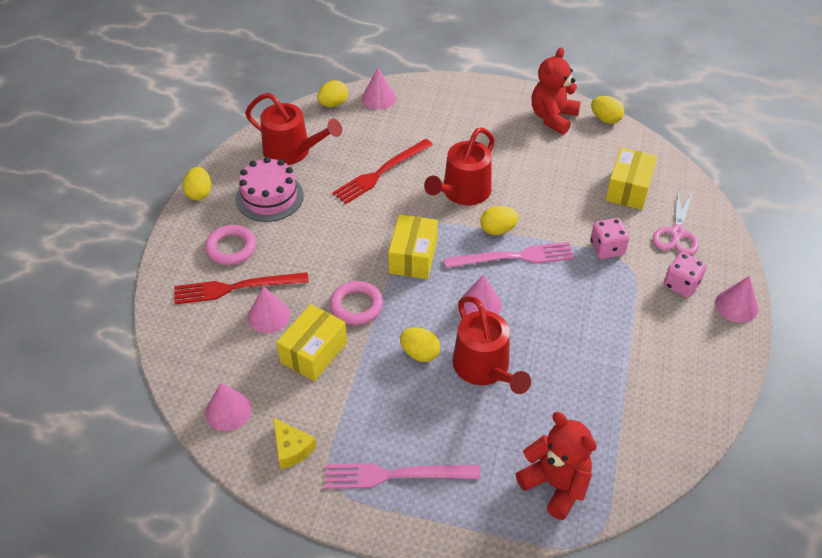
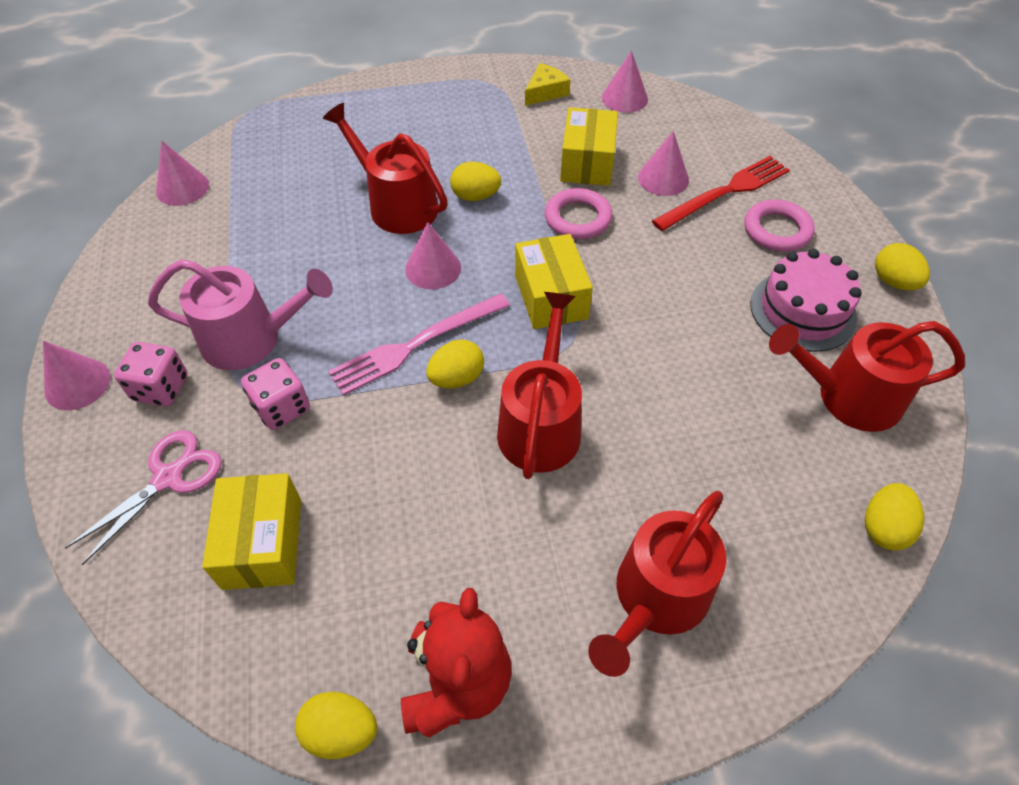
camera: 155 degrees right, 5 degrees up
yellow cheese [273,418,316,469] -> yellow cheese turned 105 degrees clockwise [525,63,570,106]
pink fork [324,463,480,489] -> none
red fork [333,139,433,204] -> none
pink cone [362,68,396,110] -> pink cone moved to [156,140,209,206]
red teddy bear [516,412,597,520] -> none
pink scissors [653,190,699,255] -> pink scissors turned 45 degrees clockwise [65,430,222,565]
none -> pink watering can [148,259,333,370]
none -> red watering can [588,491,726,677]

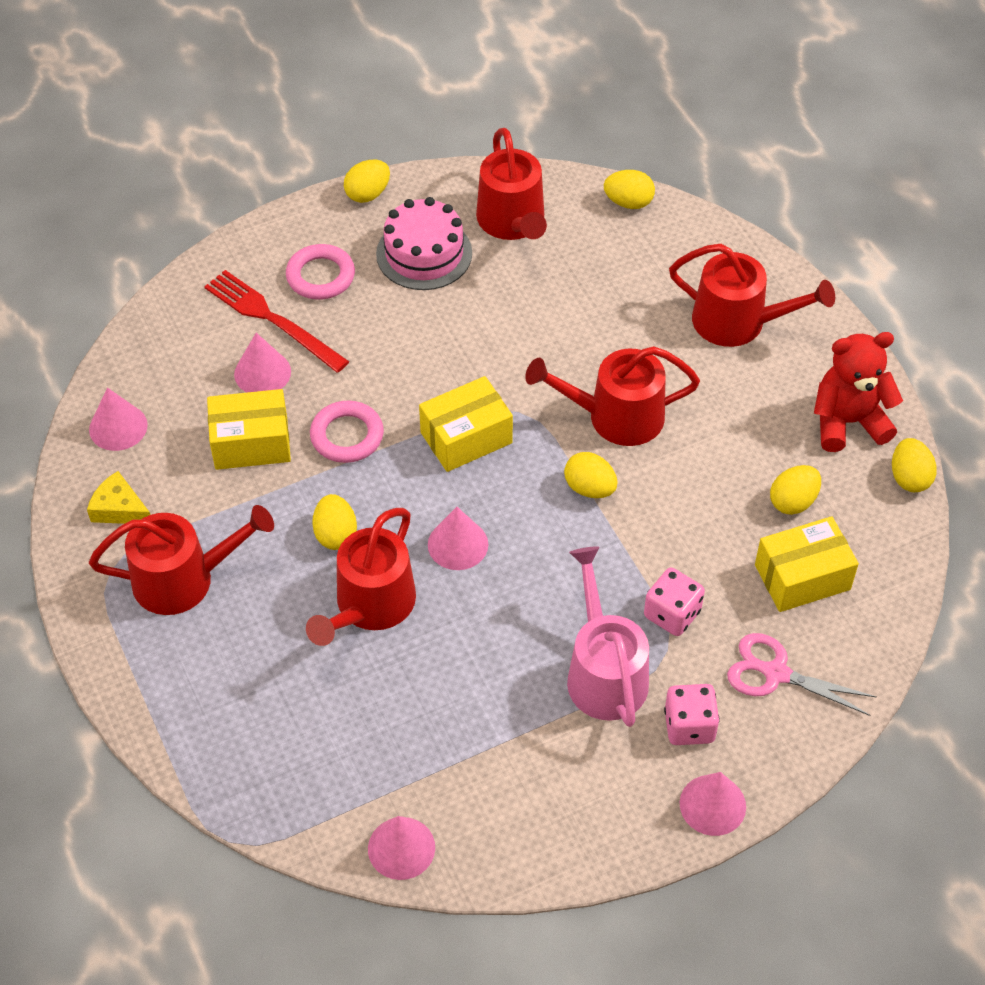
camera: 105 degrees left, 0 degrees up
pink fork [328,293,510,396] -> none
none -> red watering can [89,505,274,615]
none -> yellow egg [770,465,821,515]

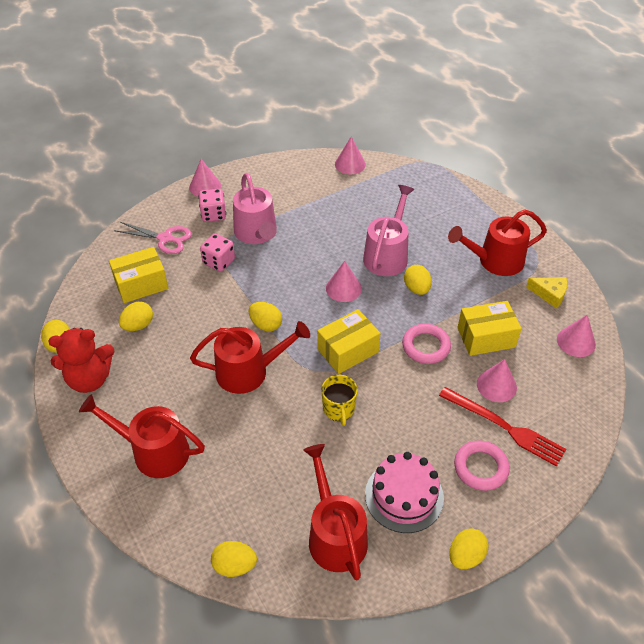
camera: 175 degrees right, 5 degrees down
red watering can [306,508,416,646] -> pink watering can [363,185,415,276]
none -> yellow mug [321,375,358,426]

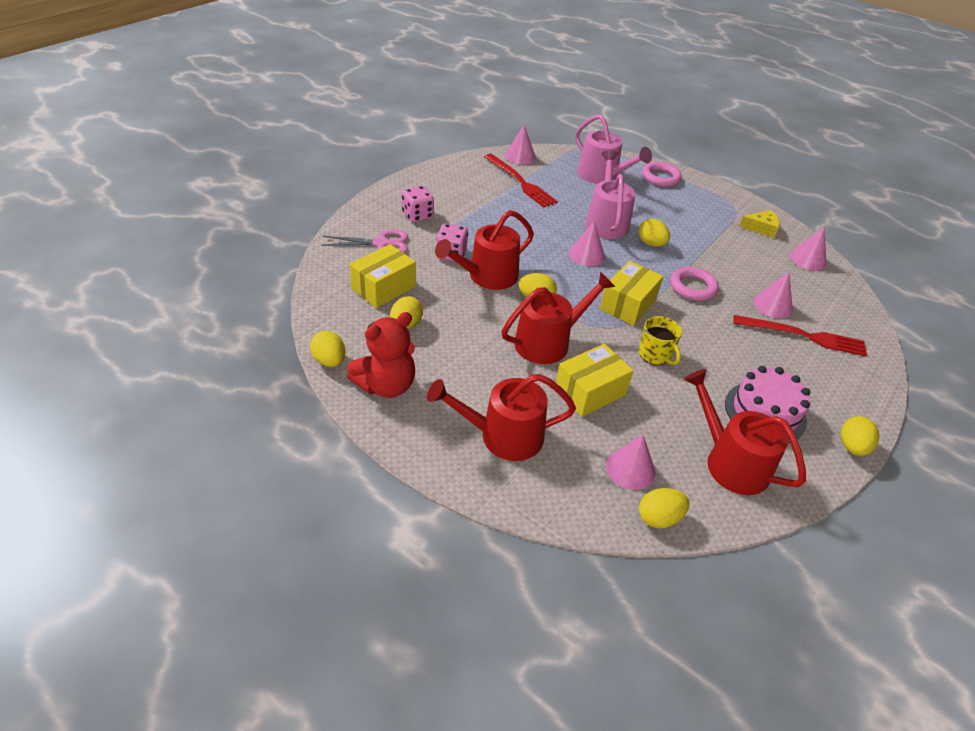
camera: 25 degrees left, 5 degrees down
pink cone [189,159,221,197] -> pink cone moved to [606,435,655,490]
pink watering can [233,173,277,244] -> pink watering can moved to [575,114,652,184]
red watering can [448,209,547,276] -> red watering can moved to [435,210,534,290]
pink ring [454,440,510,491] -> pink ring moved to [642,162,682,187]
yellow box [457,301,522,356] -> yellow box moved to [556,344,633,417]
none -> red fork [484,154,558,208]

